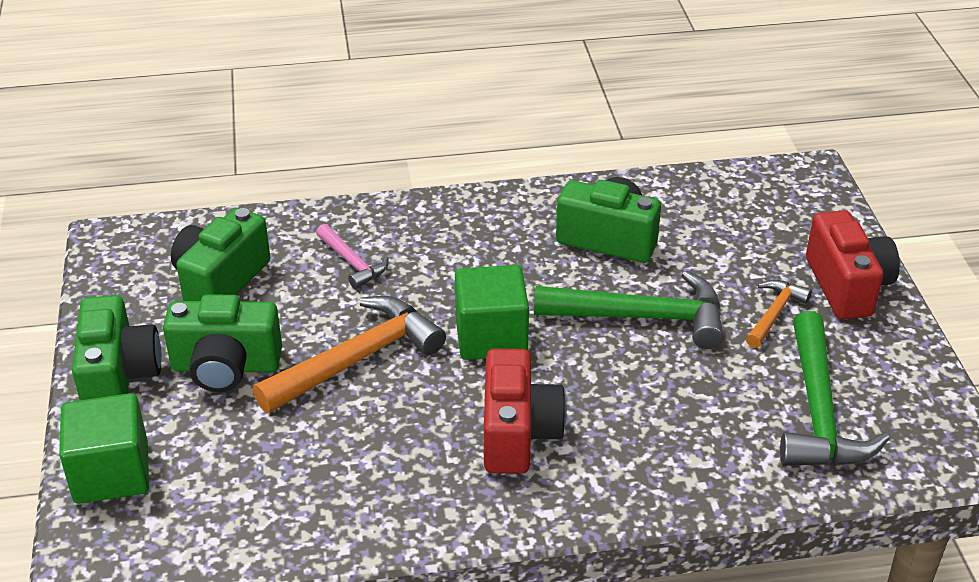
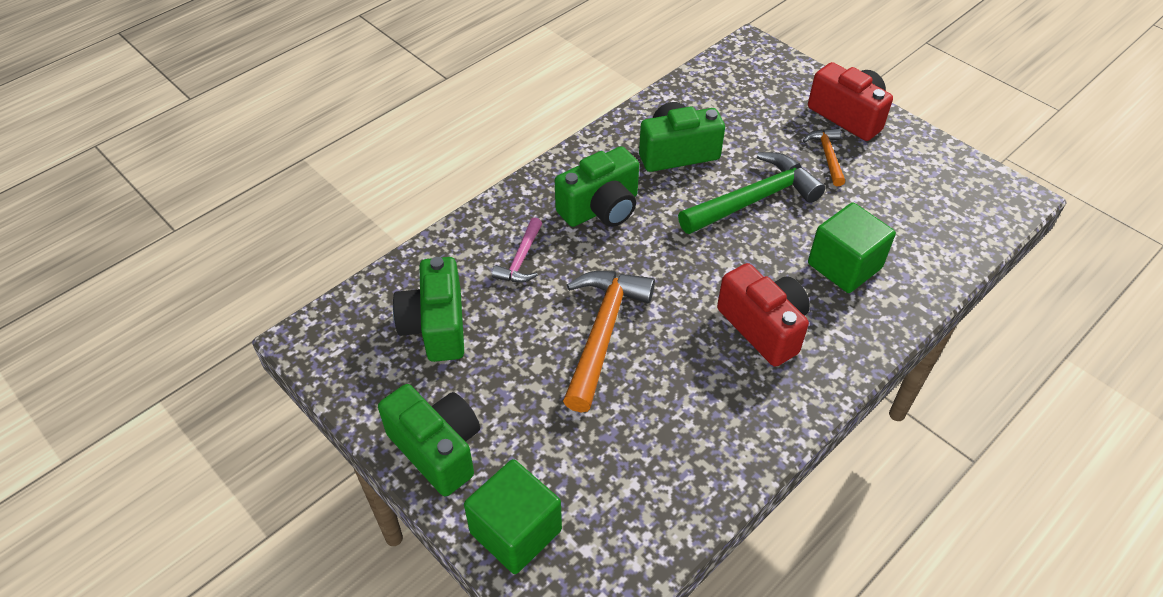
camera: 35 degrees left, 10 degrees up
green camera [163,294,282,392] -> green camera moved to [555,146,639,227]
pink hammer [316,224,388,289] -> pink hammer turned 90 degrees clockwise [492,217,542,282]
green cube [455,265,529,360] -> green cube moved to [808,202,896,293]
green hammer [780,311,890,466] -> none

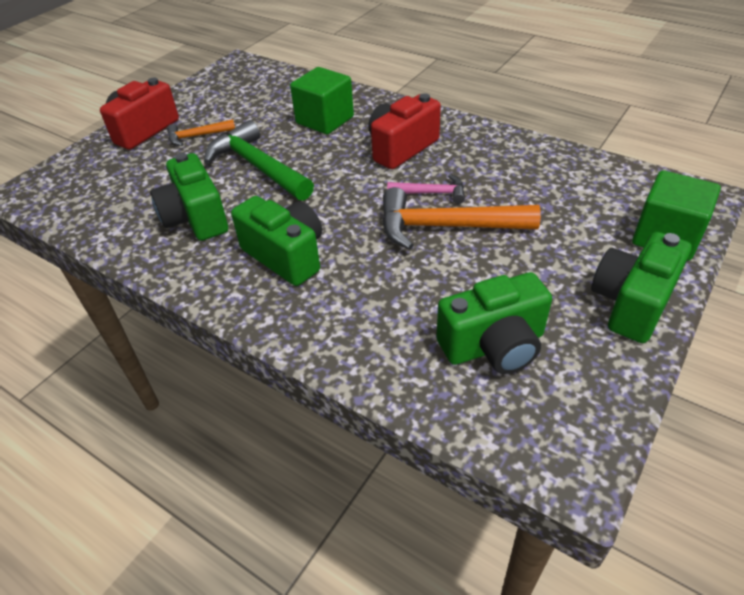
camera: 100 degrees left, 5 degrees down
pink hammer [492,217,542,282] -> pink hammer moved to [387,174,465,204]

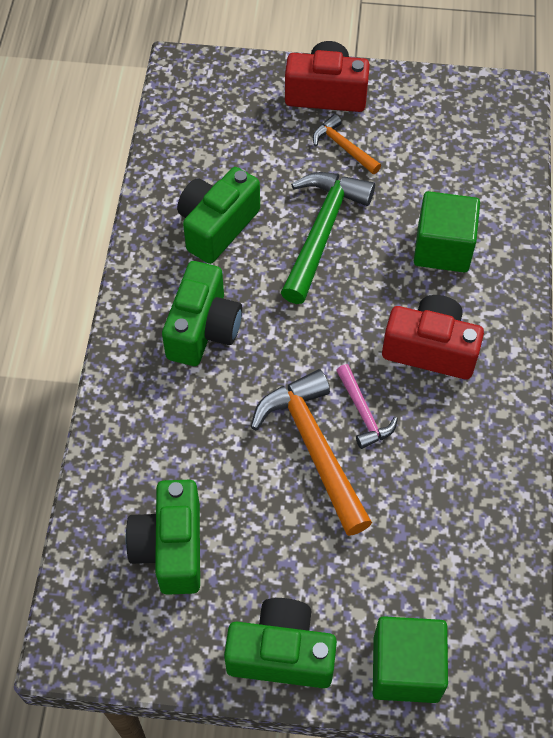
camera: 60 degrees right, 15 degrees up
green camera [436,272,552,374] -> green camera turned 45 degrees clockwise [126,480,200,595]

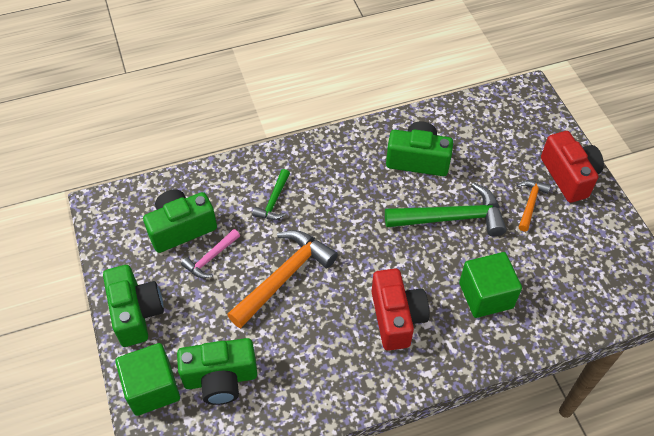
camera: 65 degrees right, 5 degrees down
green camera [162,261,242,366] -> green camera moved to [177,338,257,405]
pink hammer [336,364,398,449] -> pink hammer moved to [181,229,240,278]
none -> green hammer [252,169,290,220]

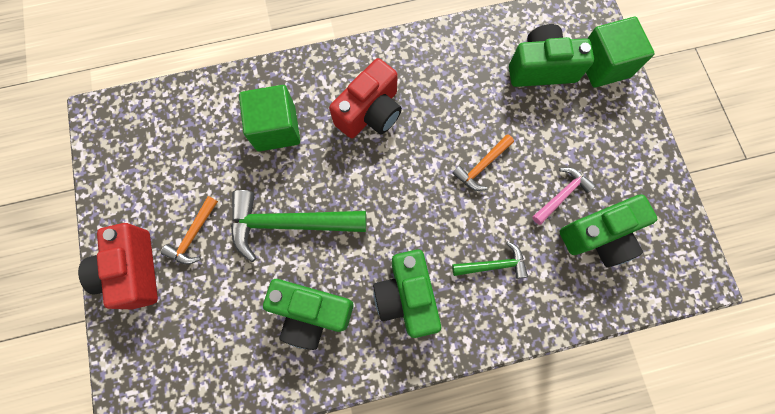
camera: 175 degrees left, 20 degrees up
green camera [103,265,164,347] -> green camera moved to [373,250,441,338]
orange hammer [227,230,338,328] -> orange hammer [452,134,514,191], size x0.53
green hammer [252,169,290,220] -> green hammer turned 60 degrees clockwise [452,241,528,279]
red camera [372,268,429,351] -> red camera turned 135 degrees counterclockwise [329,58,402,139]

